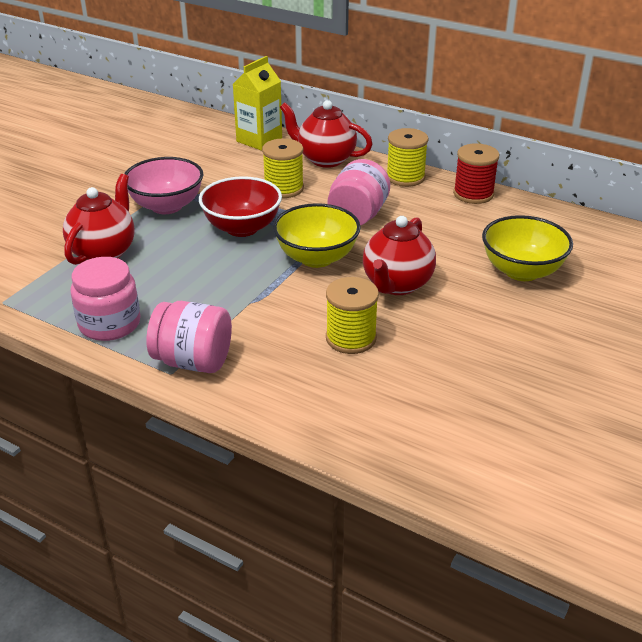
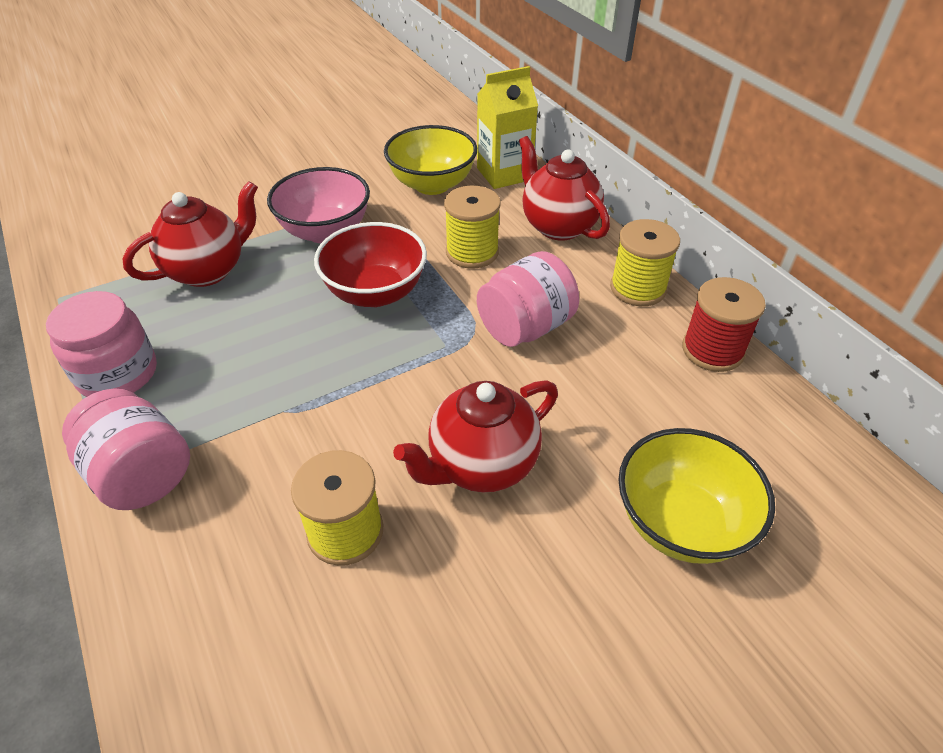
camera: 30 degrees right, 10 degrees up
yellow bowl [273,203,361,268] -> yellow bowl moved to [384,125,477,195]

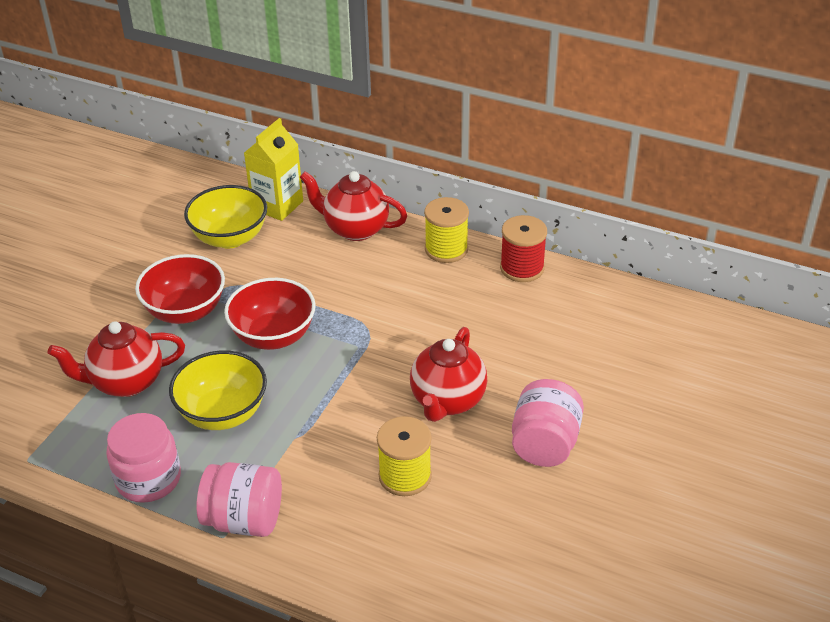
camera: 35 degrees left, 5 degrees down
red teapot [122,181,258,287] -> red teapot turned 120 degrees counterclockwise [47,321,185,397]
pink bowl [267,167,370,243] -> red bowl [135,254,225,324]
yellow spool [444,186,501,269] -> none
pink jar [477,251,579,347] -> pink jar moved to [512,379,584,467]
yellow bowl [618,428,775,564] -> yellow bowl moved to [169,351,267,430]

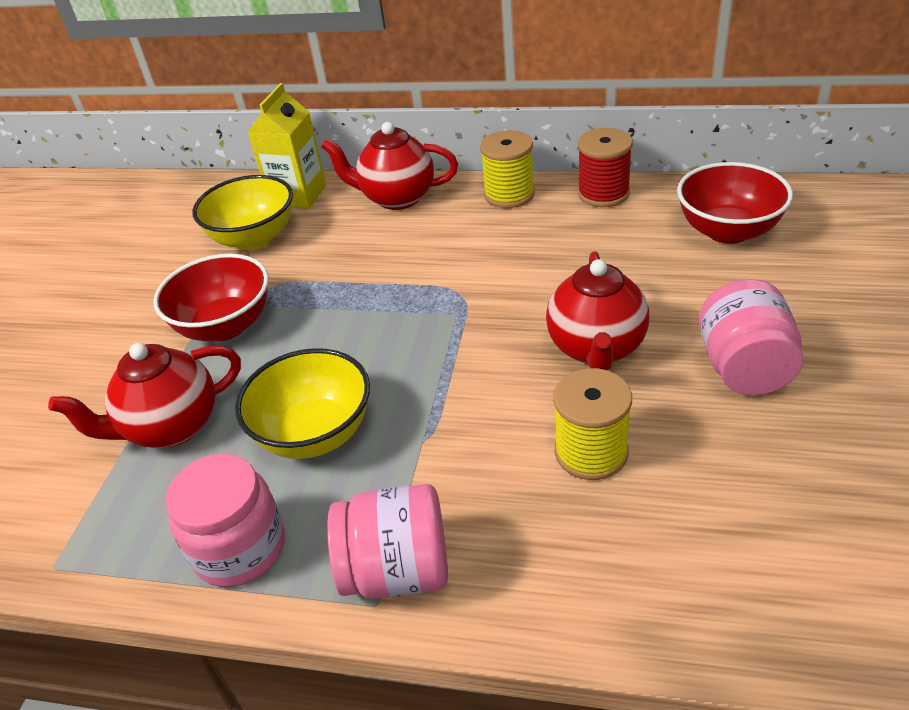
camera: 10 degrees left, 0 degrees up
red bowl [224,278,316,350] -> red bowl moved to [677,162,793,244]

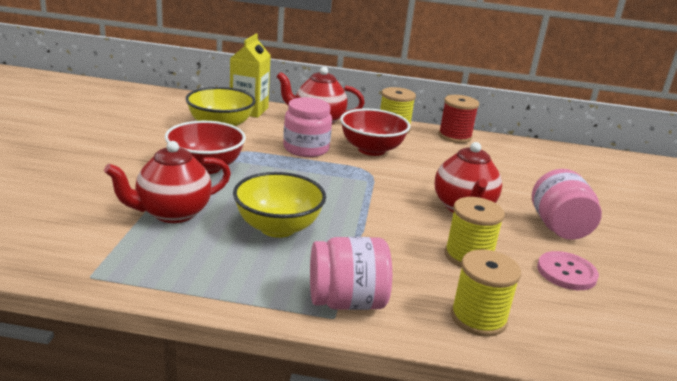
camera: 10 degrees left, 15 degrees down
pink jar [166,454,285,587] -> pink jar moved to [283,97,332,157]
red bowl [677,162,793,244] -> red bowl moved to [340,108,410,156]
none -> yellow spool [451,249,521,337]
none -> pink button [537,251,599,290]

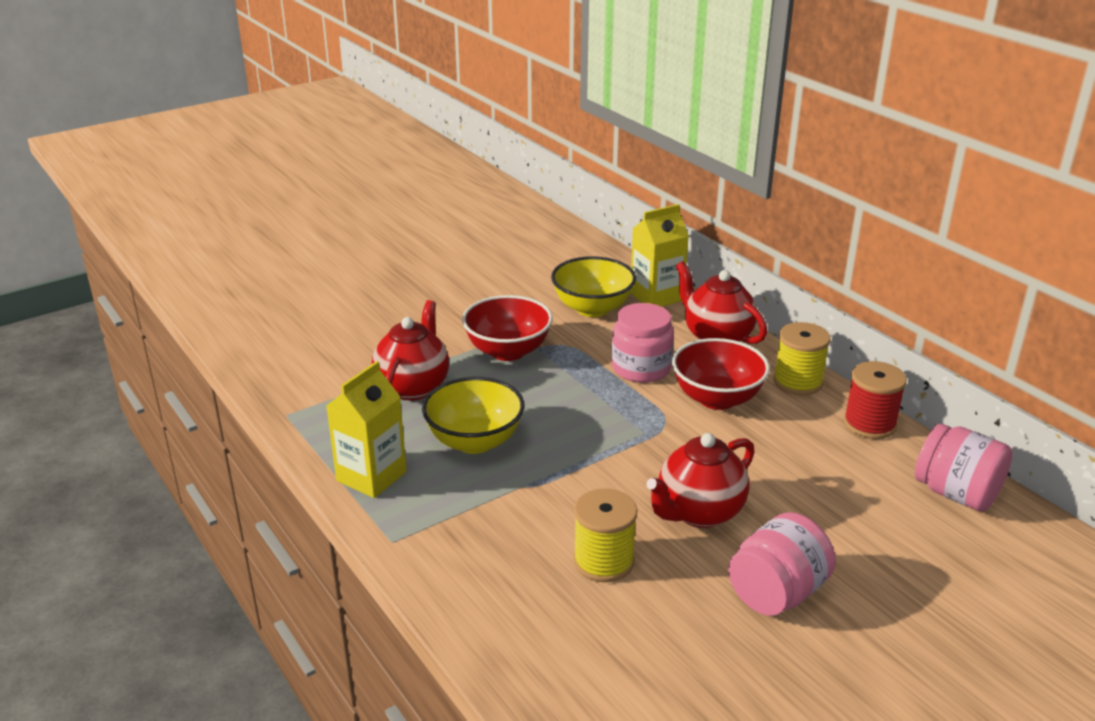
camera: 50 degrees right, 5 degrees up
red teapot [104,141,231,223] -> red teapot turned 90 degrees clockwise [372,300,449,401]
pink jar [310,237,392,310] -> pink jar moved to [915,424,1013,511]
yellow spool [451,249,521,337] -> none
pink button [537,251,599,290] -> none
none -> yellow carton [326,361,407,498]

